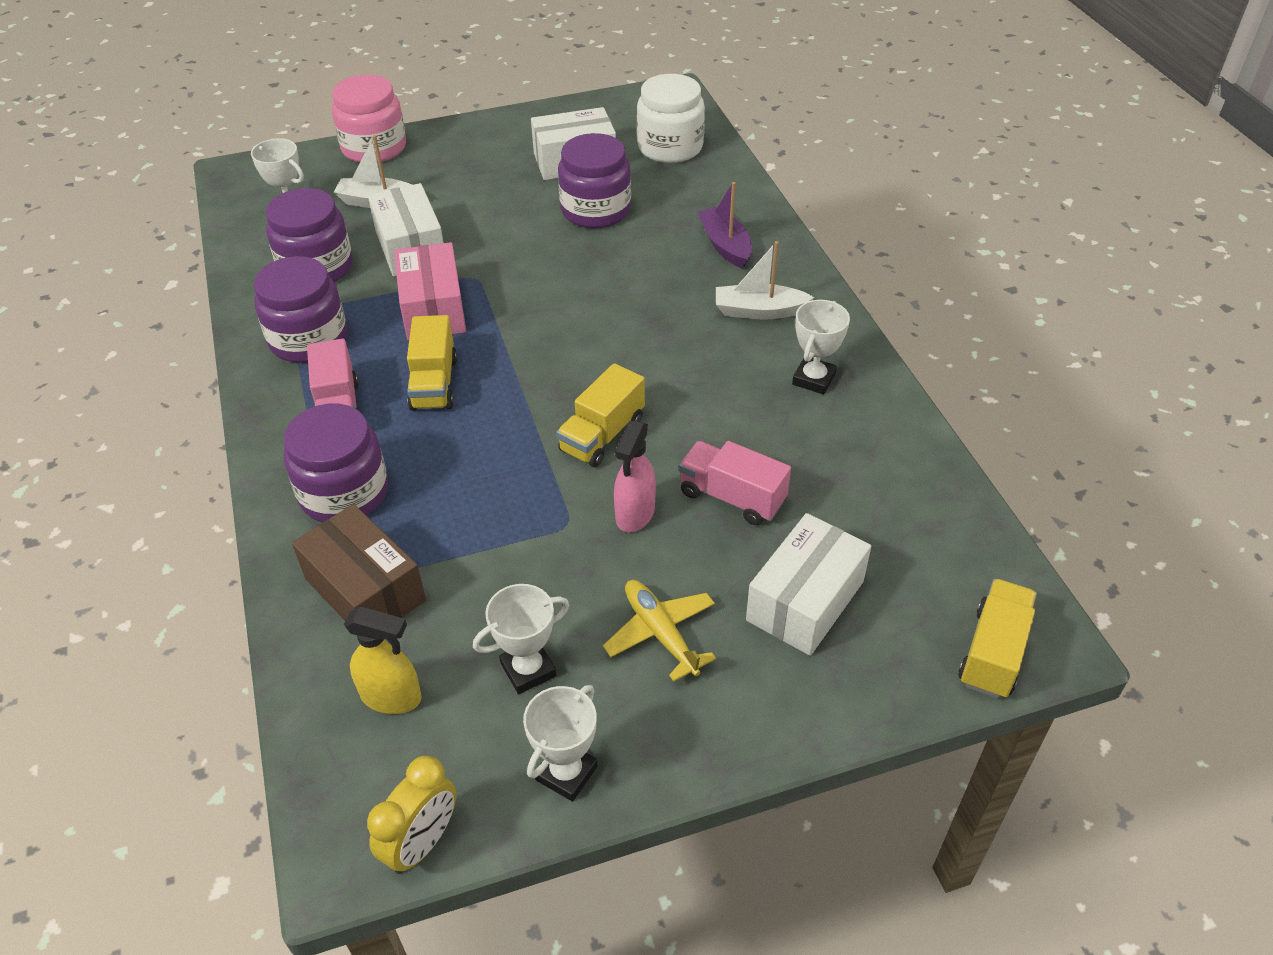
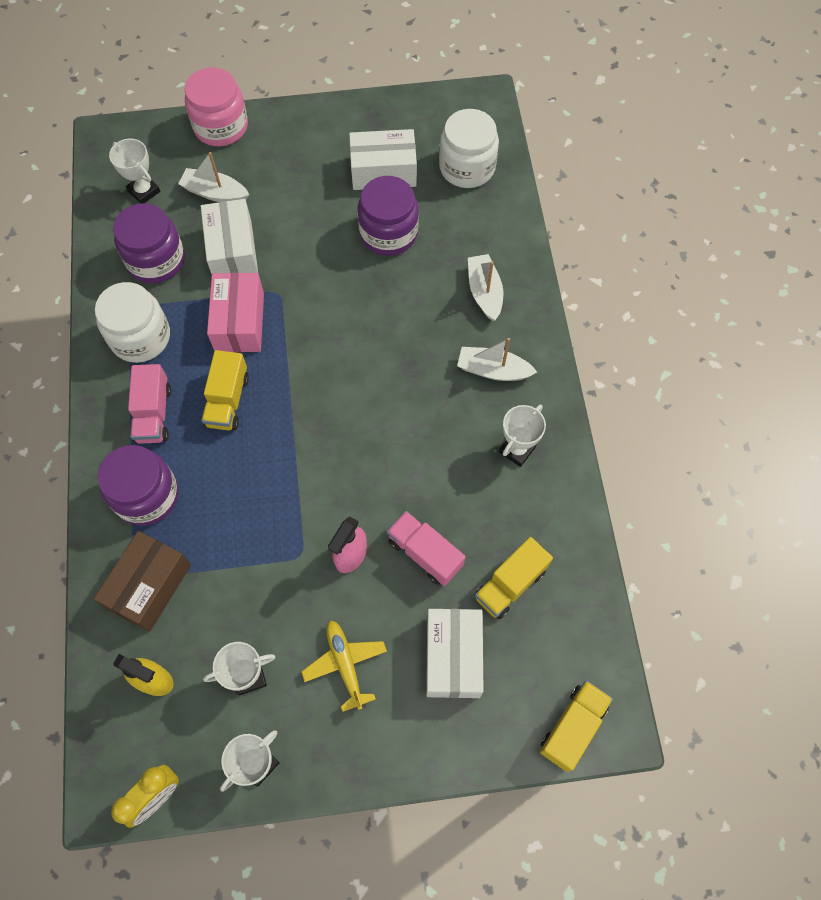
camera: 10 degrees right, 20 degrees up
purple jar [254,256,347,363] -> white jar [95,282,170,363]
brown box [292,504,426,620] -> brown box turned 60 degrees clockwise [94,531,191,632]
yellow truck [557,363,645,467] -> yellow truck moved to [475,537,553,619]
purple boat [697,182,752,269] -> white boat [468,254,503,321]
white box [746,513,871,656] -> white box turned 45 degrees counterclockwise [426,609,484,698]

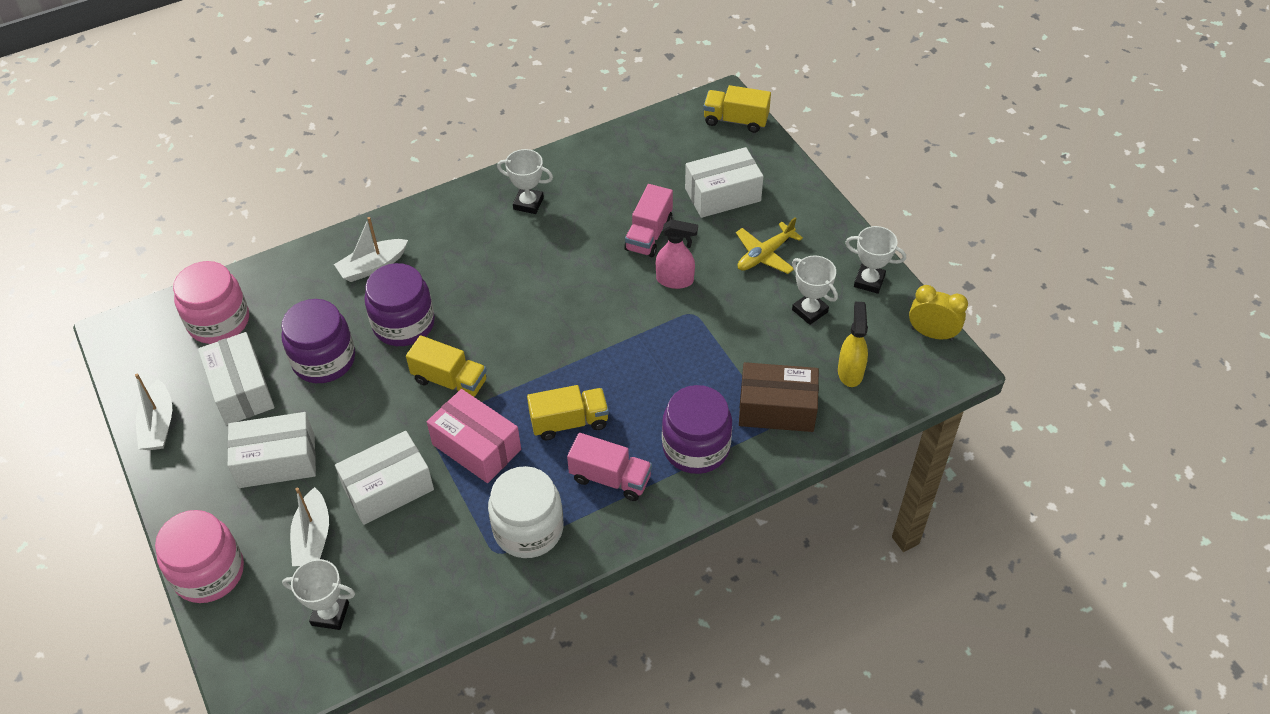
camera: 110 degrees left, 15 degrees down
white trophy [109,139,160,203] -> white trophy turned 75 degrees clockwise [282,559,355,630]
purple jar [113,203,185,283] -> purple jar moved to [364,263,435,346]
pink truck [128,364,171,444] -> pink truck turned 45 degrees clockwise [567,433,652,501]
pink box [207,273,264,352] -> pink box turned 60 degrees clockwise [427,389,521,483]
white jar [439,109,499,188] -> pink jar [173,261,249,344]
white boat [457,338,537,381] -> white boat moved to [135,374,172,450]
yellow truck [475,537,553,619] -> yellow truck moved to [406,335,487,397]
none -> white box [227,412,316,488]

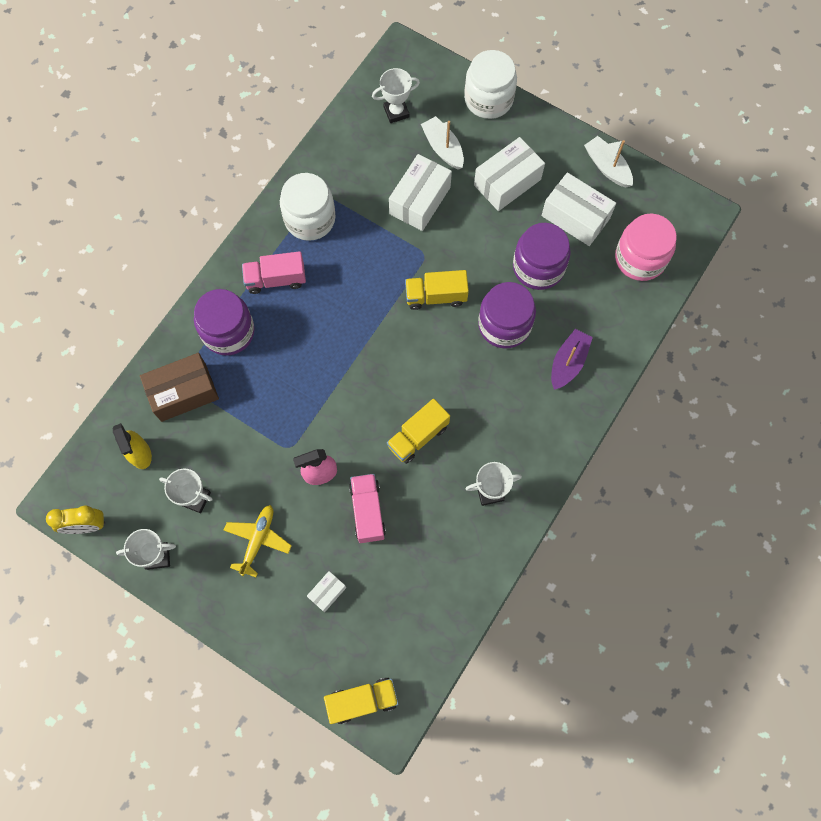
camera: 150 degrees right, 20 degrees up
pink jar [155,510,244,603] -> white jar [464,50,517,119]
white boat [334,217,408,282] -> purple boat [551,329,593,390]
pink box [427,389,521,483] -> none
yellow truck [527,385,609,440] -> yellow truck moved to [387,399,450,464]
white box [685,147,763,218] -> white box [307,571,346,612], size x0.50

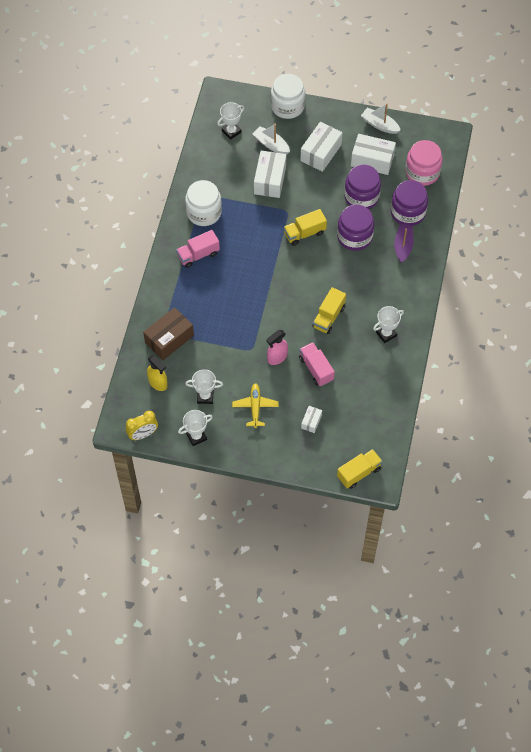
camera: 20 degrees left, 10 degrees down
purple jar [194,289,255,355] -> purple jar moved to [391,180,428,226]

